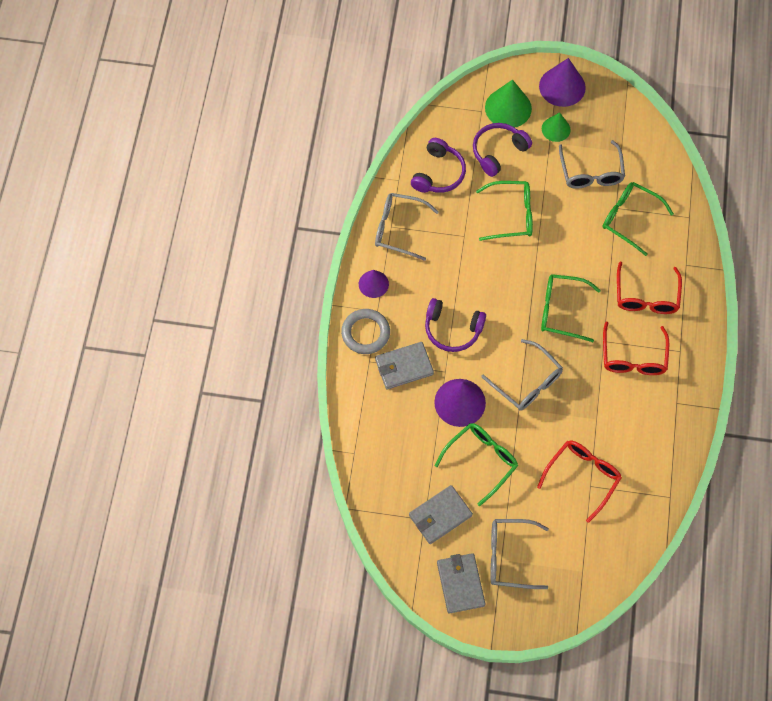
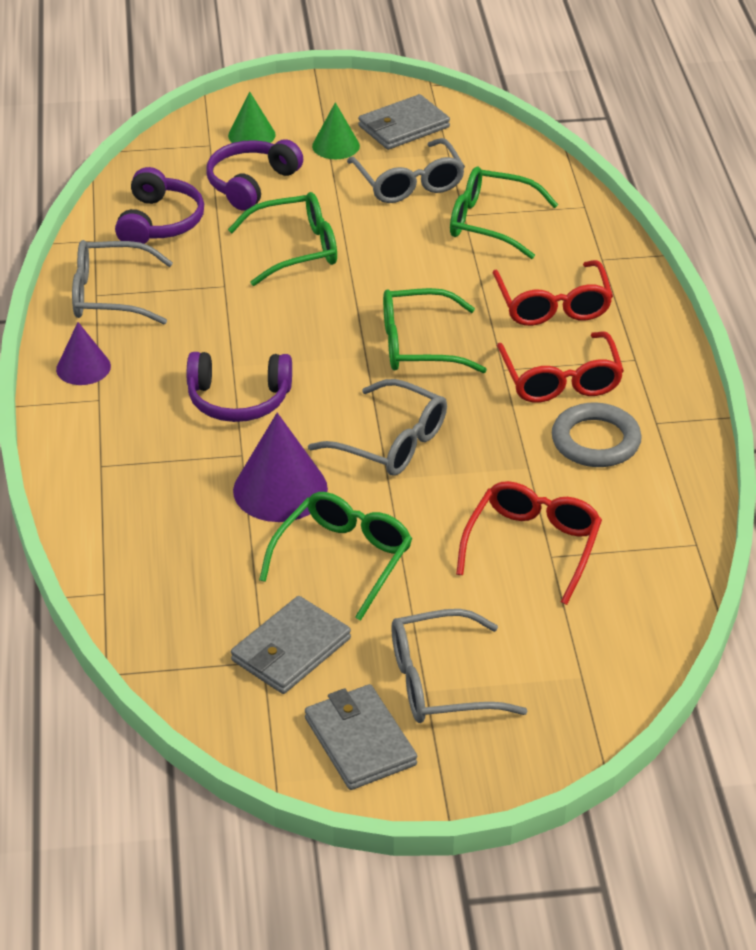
camera: 15 degrees left, 25 degrees down
grey ring [341,309,390,354] -> grey ring moved to [552,402,642,467]
grey wallet [375,342,434,389] -> grey wallet moved to [358,94,450,150]
green cone [485,80,532,128] -> green cone [228,92,275,143], size x0.61
purple cone [539,58,586,107] -> none

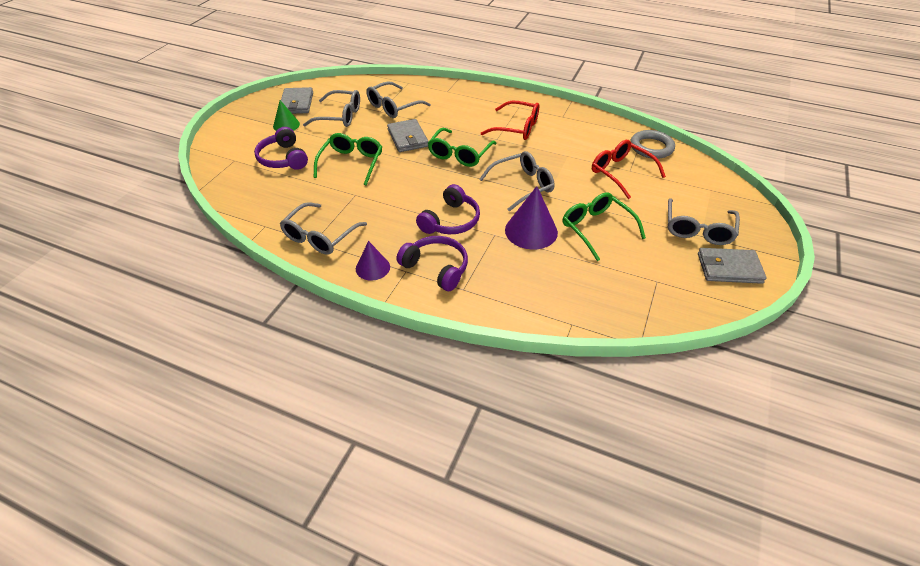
camera: 60 degrees left, 5 degrees up
purple headphones [115,167,204,244] -> purple headphones moved to [397,236,468,291]
green cone [228,92,275,143] -> none
grey wallet [231,596,351,694] -> grey wallet moved to [387,119,429,152]
green glasses [450,167,558,259] -> grey glasses [366,82,431,118]
red glasses [492,260,613,326] -> none
grey ring [552,402,642,467] -> grey ring moved to [630,130,675,159]

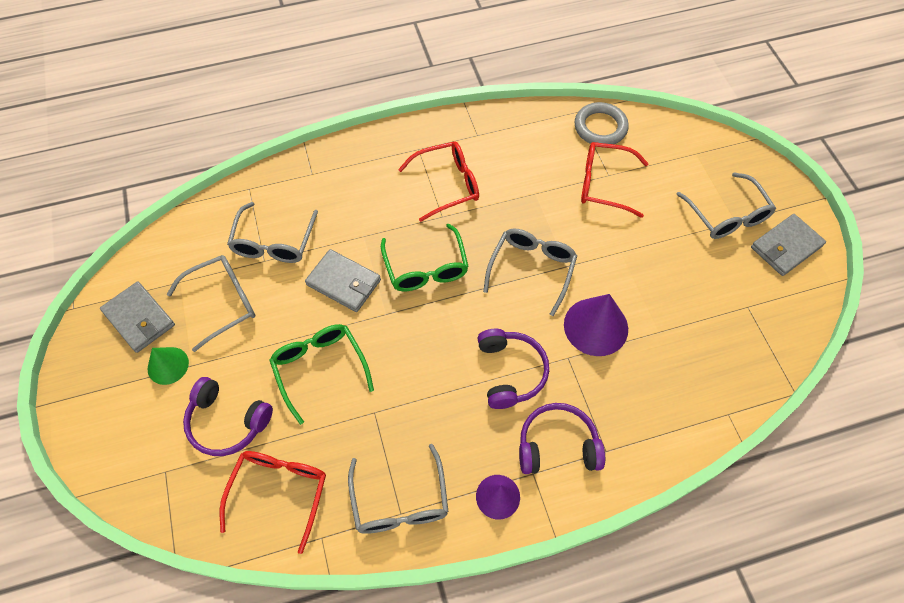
camera: 40 degrees left, 15 degrees up
green glasses [563,192,646,261] -> none
none -> red glasses [220,451,326,554]

